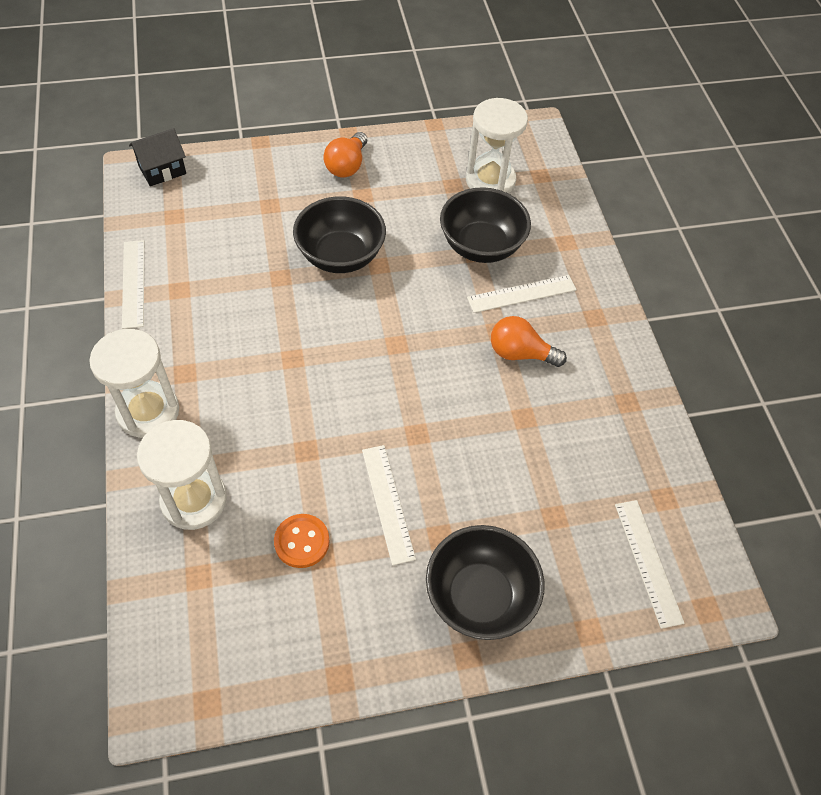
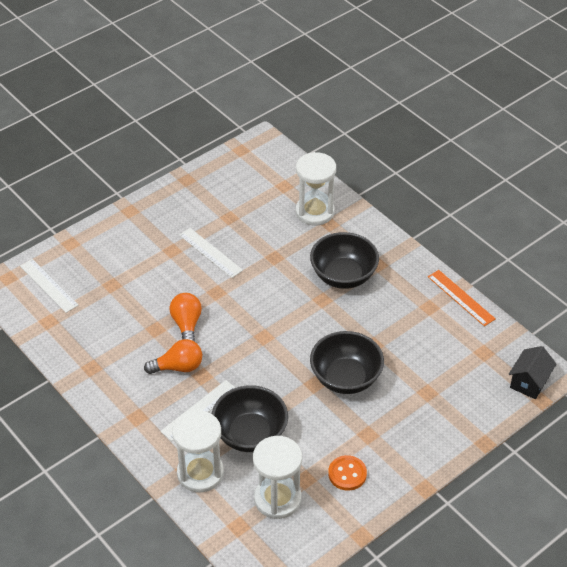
camera: 155 degrees right, 10 degrees down
white hourglass [89,329,179,438] -> white hourglass moved to [172,410,224,493]
white ruler [122,240,144,329] -> orange ruler [428,270,496,326]
orange button [274,514,330,568] -> orange button moved to [328,455,367,491]
orange light bulb [323,132,367,178] -> orange light bulb moved to [170,293,202,342]
black bowl [426,525,545,640] -> black bowl moved to [310,232,379,289]

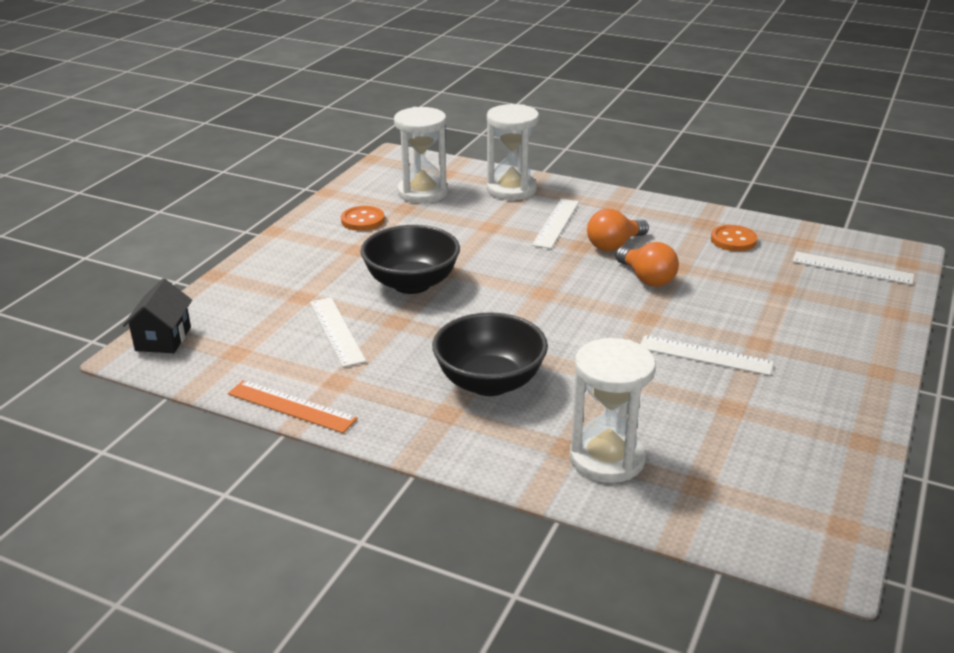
camera: 155 degrees right, 15 degrees down
black bowl [212,385,288,452] -> none
none -> white ruler [310,298,366,367]
none -> orange button [711,225,757,251]

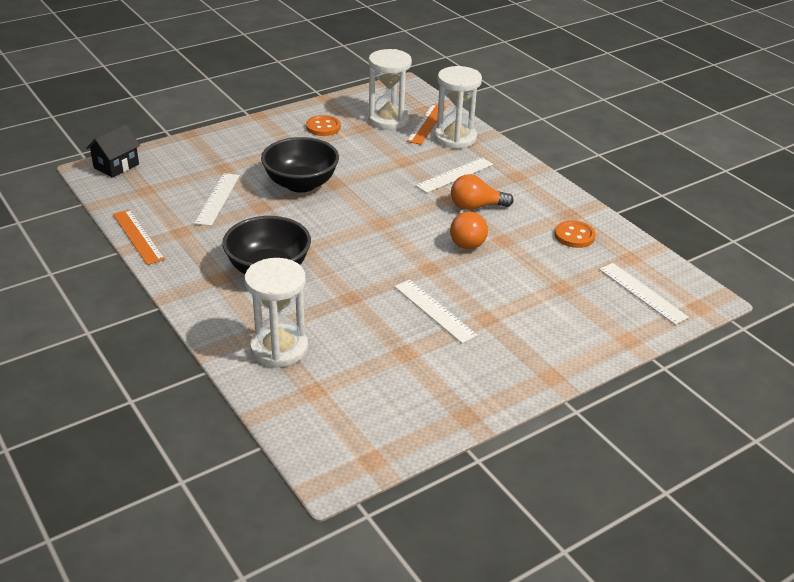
camera: 30 degrees right, 5 degrees up
none -> orange ruler [406,104,446,145]

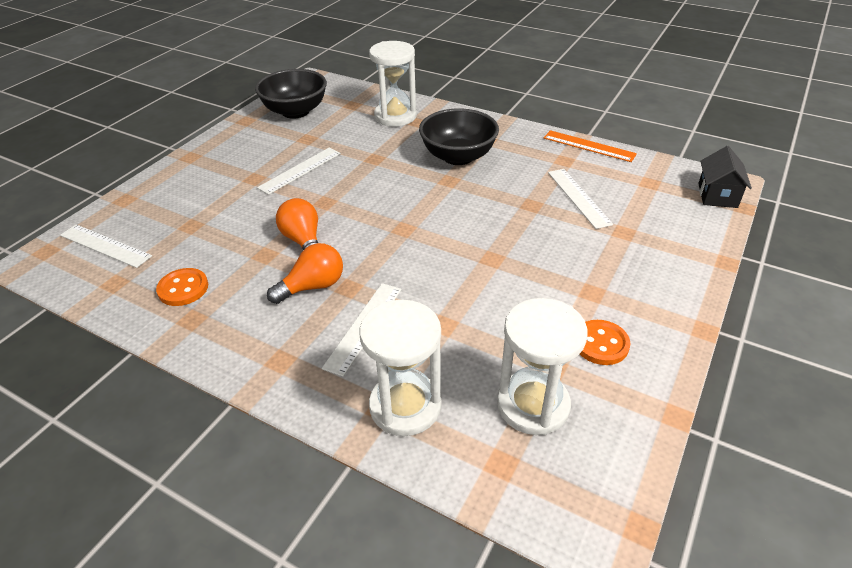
camera: 155 degrees right, 5 degrees up
black bowl [261,137,339,193] -> black bowl moved to [255,69,327,119]
white ruler [394,279,478,343] -> white ruler turned 75 degrees counterclockwise [257,148,341,195]
orange ruler [406,104,446,145] -> none

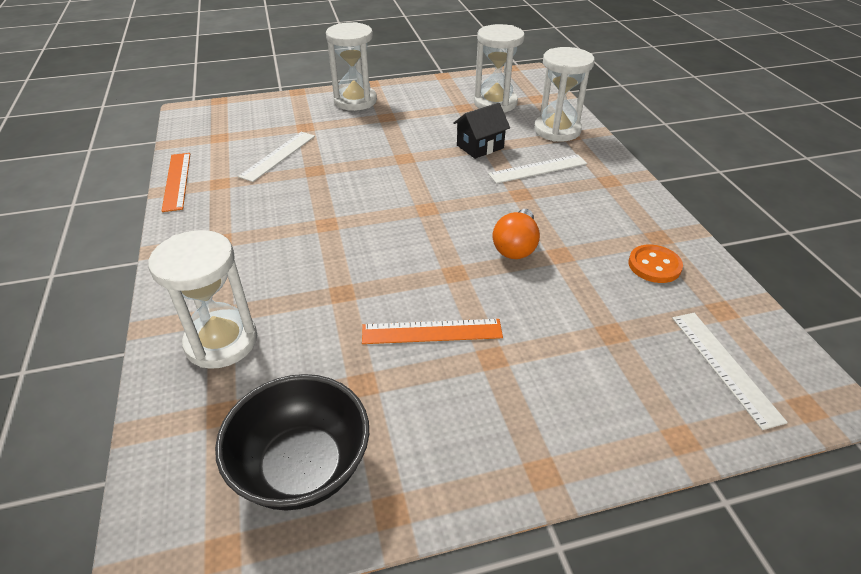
camera: 135 degrees left, 0 degrees up
white ruler [257,148,341,195] -> orange ruler [362,319,503,344]
orange light bulb [267,243,343,304] -> none
black bowl [419,108,499,165] -> none
orange button [580,320,631,365] -> none
black house [698,146,752,208] -> black house moved to [453,103,510,159]
none -> white hourglass [326,22,377,111]

